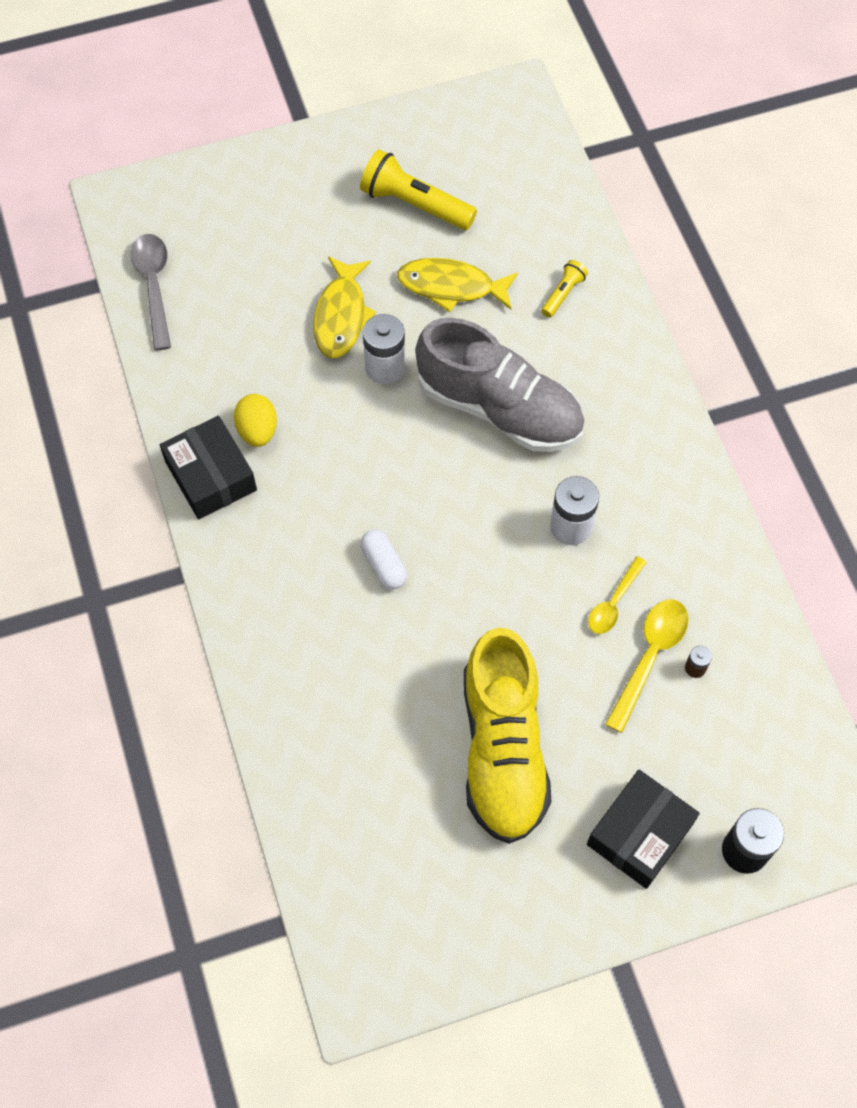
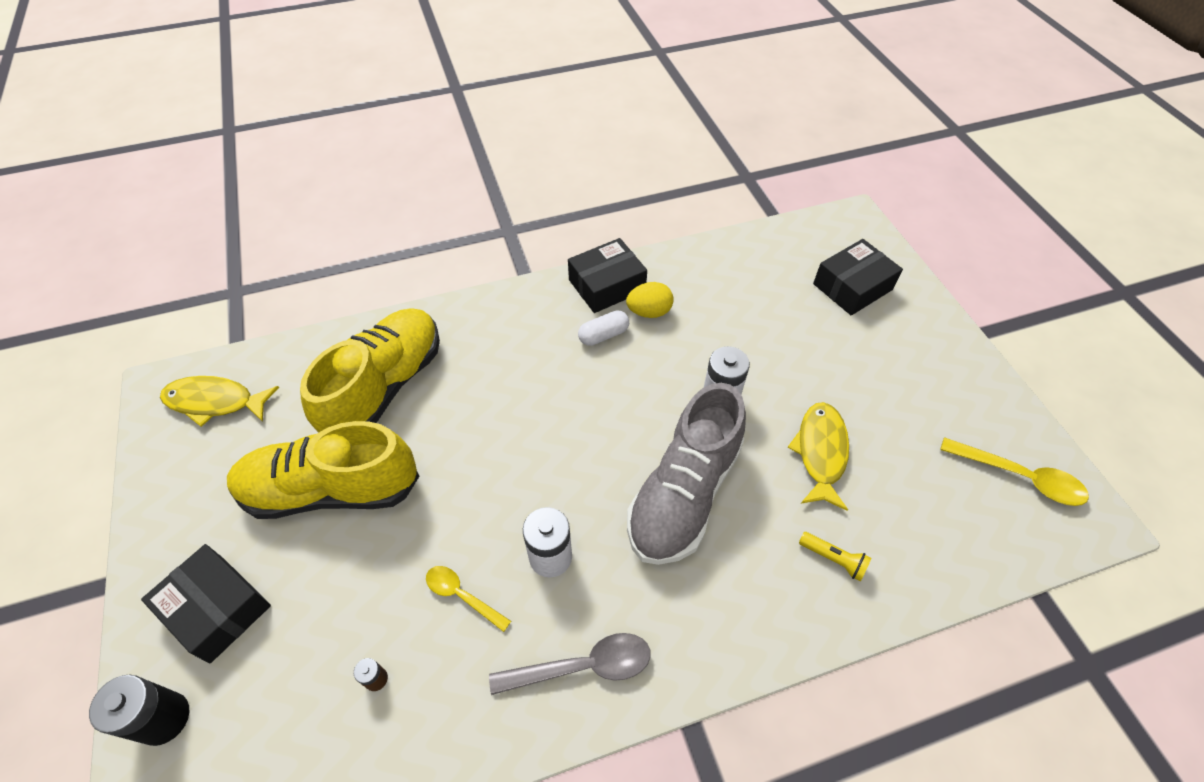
camera: 90 degrees right, 10 degrees down
grey spoon [130,234,171,350] -> grey spoon moved to [489,633,651,695]
yellow fish [313,256,376,359] -> yellow fish moved to [160,376,279,427]
yellow flashlight [360,149,477,230] -> none
white capsule [360,530,407,590] -> white capsule moved to [578,310,629,346]
yellow spoon [605,599,689,733] -> yellow spoon moved to [940,437,1089,506]
none -> yellow shoe [300,309,440,433]
none -> black box [813,239,903,315]

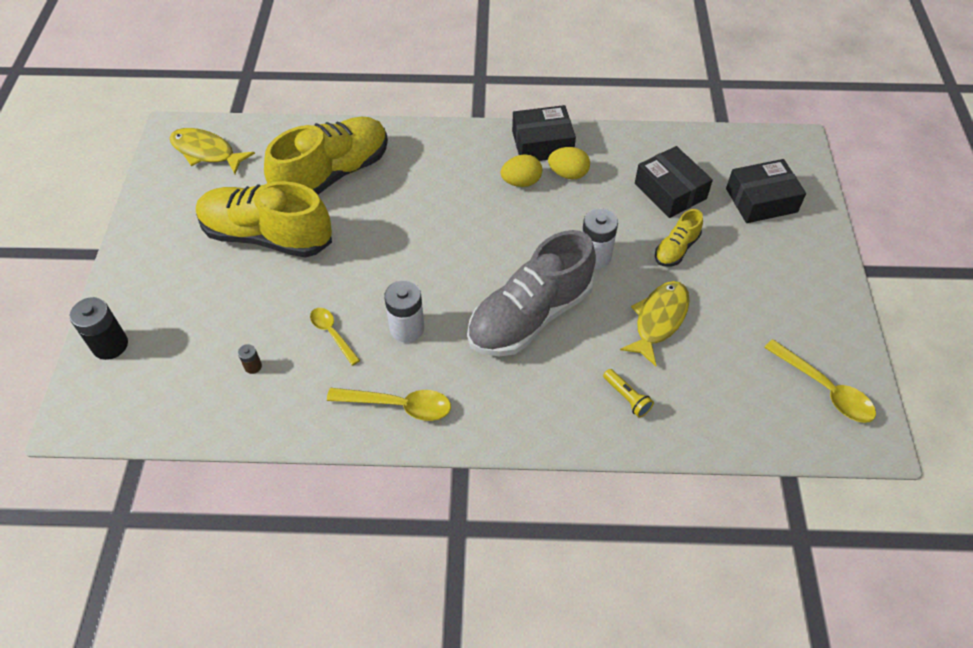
camera: 20 degrees right, 0 degrees up
black box [141,544,271,663] -> black box moved to [635,146,713,218]
grey spoon [489,633,651,695] -> yellow spoon [327,388,451,421]
white capsule [578,310,629,346] -> yellow egg [501,154,542,187]
none -> yellow shoe [655,209,703,266]

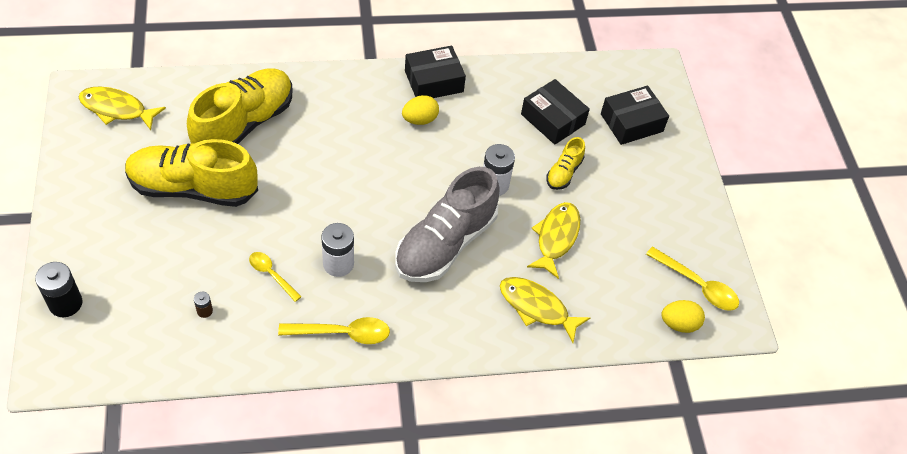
camera: 15 degrees left, 0 degrees up
yellow egg [548,147,590,179] -> yellow egg moved to [661,300,705,333]
yellow flashlight [603,369,654,417] -> yellow fish [500,277,590,343]

